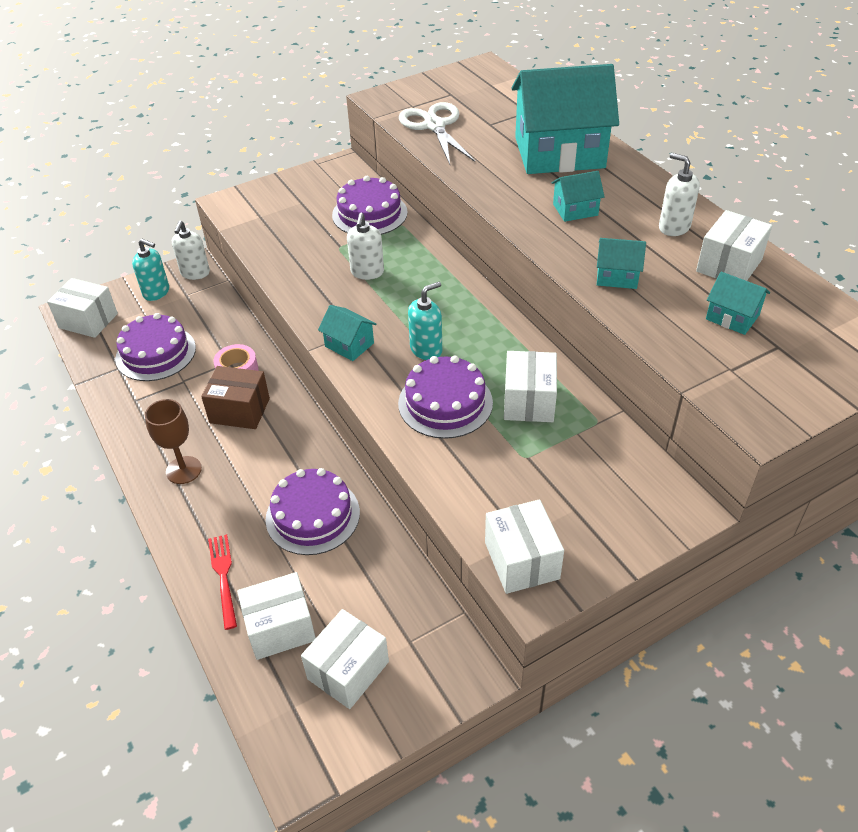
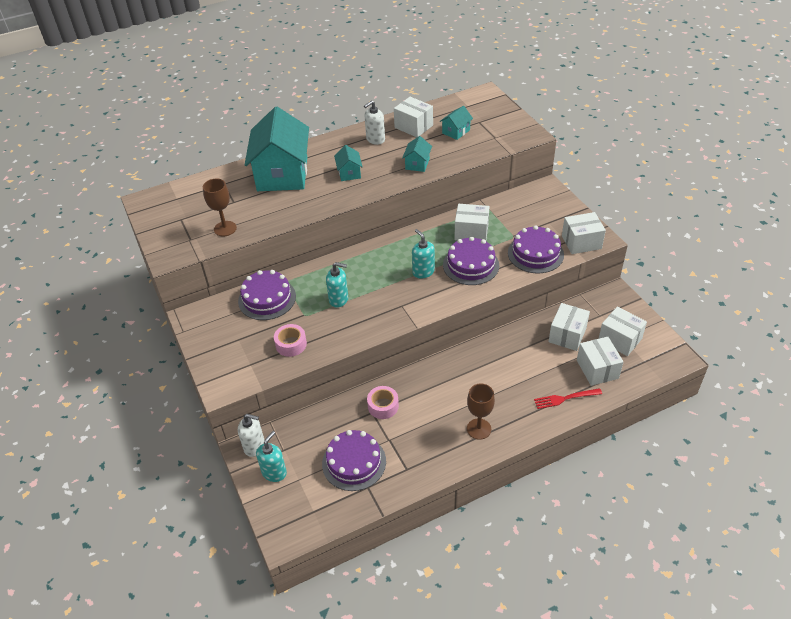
camera: 85 degrees left, 0 degrees up
white box [47,278,118,338] -> white box moved to [549,303,590,351]
brown box [201,366,270,429] -> none
purple cake [265,468,360,555] -> purple cake moved to [508,225,564,273]
turquoise house [318,305,377,361] -> none
white soap dispenser [347,213,384,280] -> turquoise soap dispenser [326,262,348,308]
white scissors [399,102,475,164] -> brown goblet [203,179,237,237]
none -> pink tape [274,324,307,357]

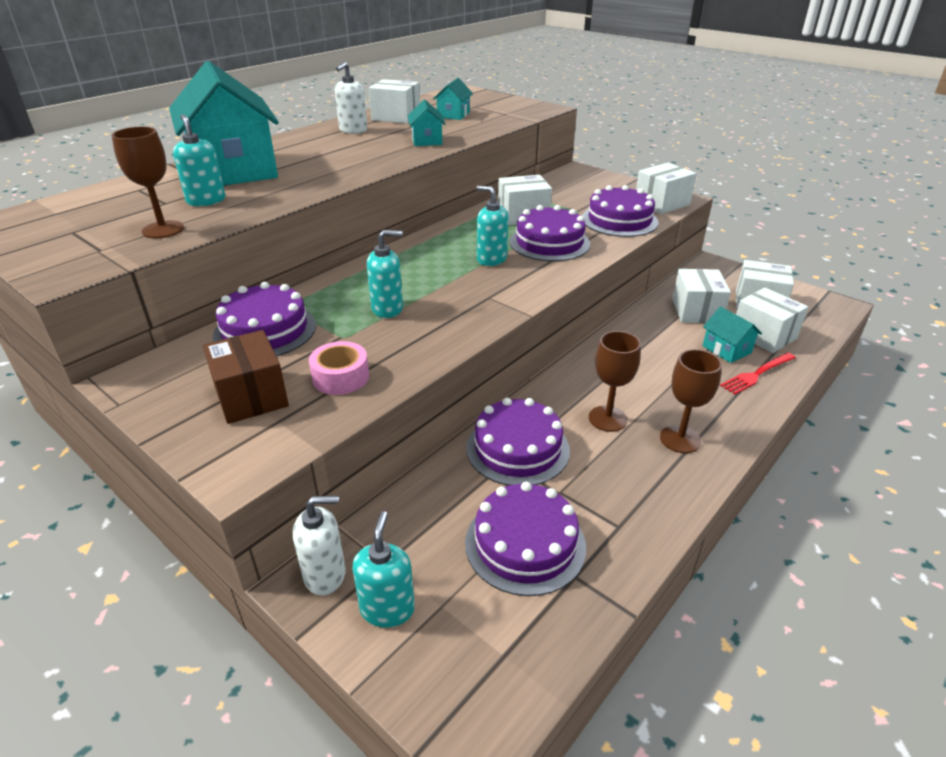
camera: 25 degrees left, 10 degrees down
turquoise house [334,145,363,181] -> turquoise house moved to [703,307,762,363]
pink tape [367,386,399,419] -> purple cake [466,398,570,486]
none -> turquoise soap dispenser [173,114,226,206]
none -> brown box [203,330,289,424]
none -> brown goblet [589,331,641,432]

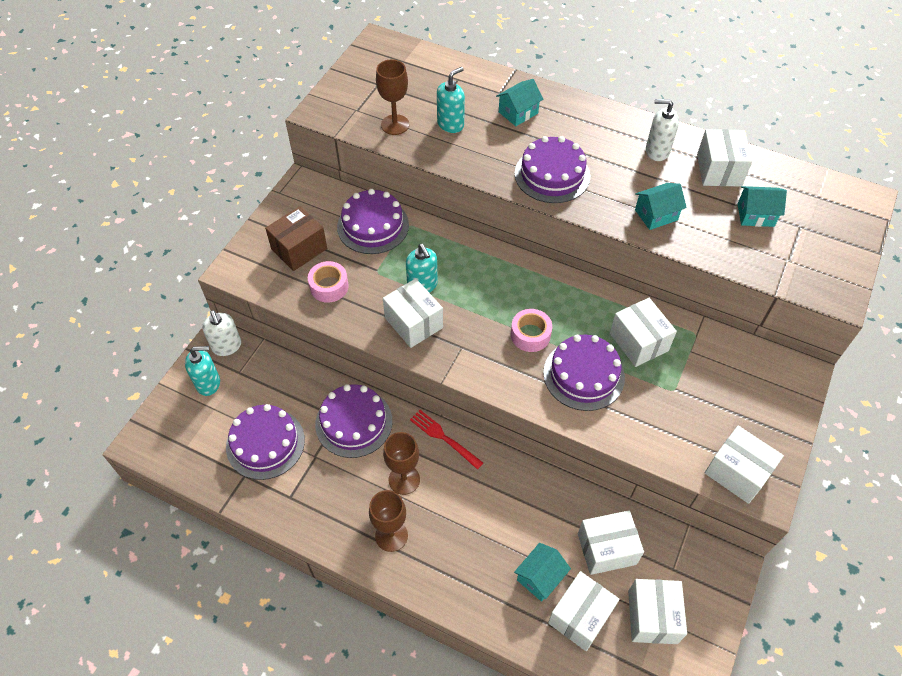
camera: 75 degrees right, 20 degrees up
turquoise house [169,61,279,186] -> turquoise house [496,79,543,126], size x0.43
turquoise soap dispenser [477,186,509,266] -> pink tape [511,309,552,352]
purple cake [582,185,658,237] -> purple cake moved to [515,136,590,203]
red fork [720,353,796,395] -> red fork moved to [410,410,483,470]
none -> white box [383,278,443,348]

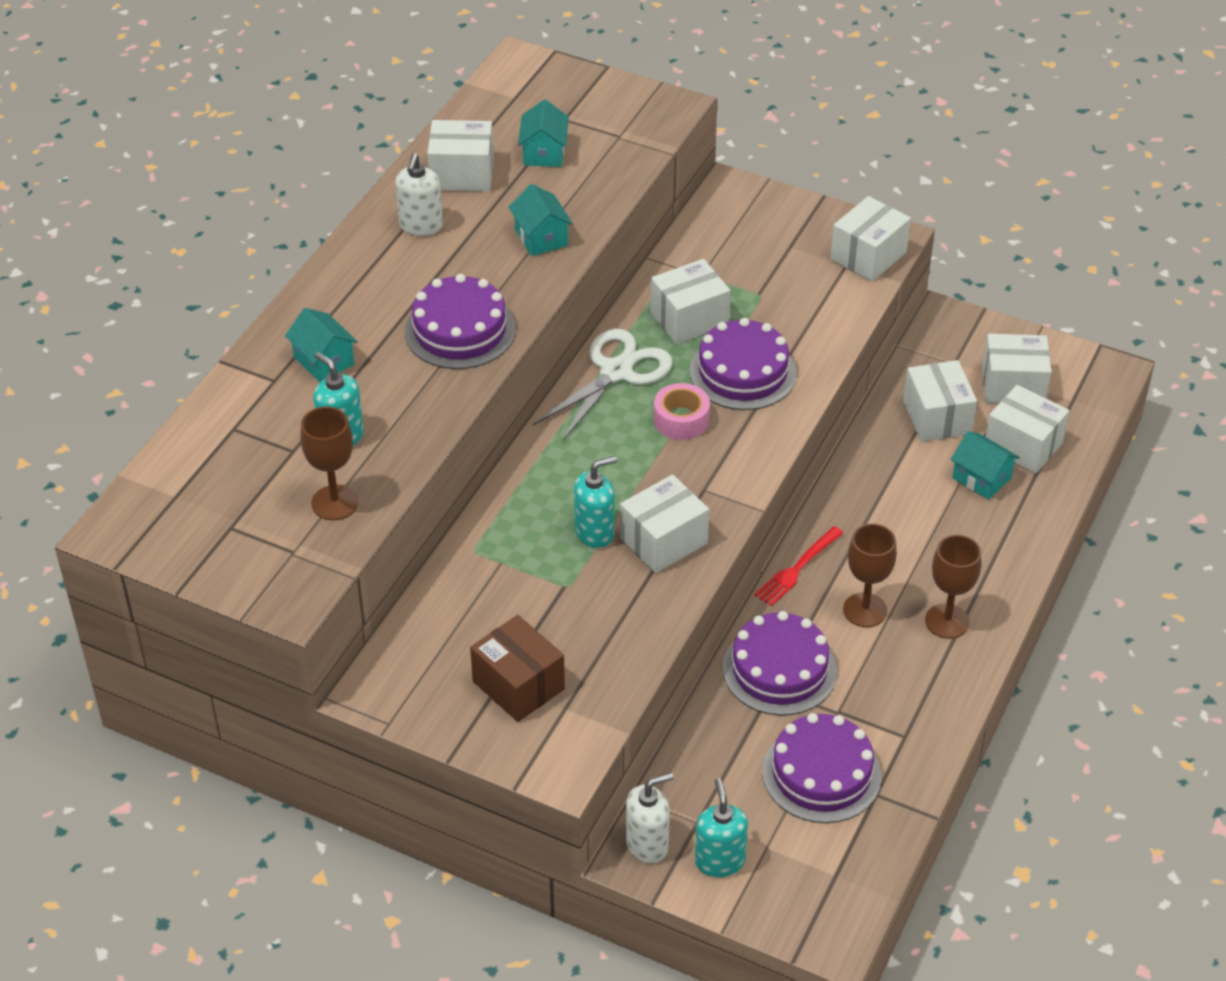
camera: 90 degrees left, 10 degrees down
pink tape [308,261,349,303] -> none
purple cake [337,189,409,254] -> none
none -> white scissors [533,329,673,442]

